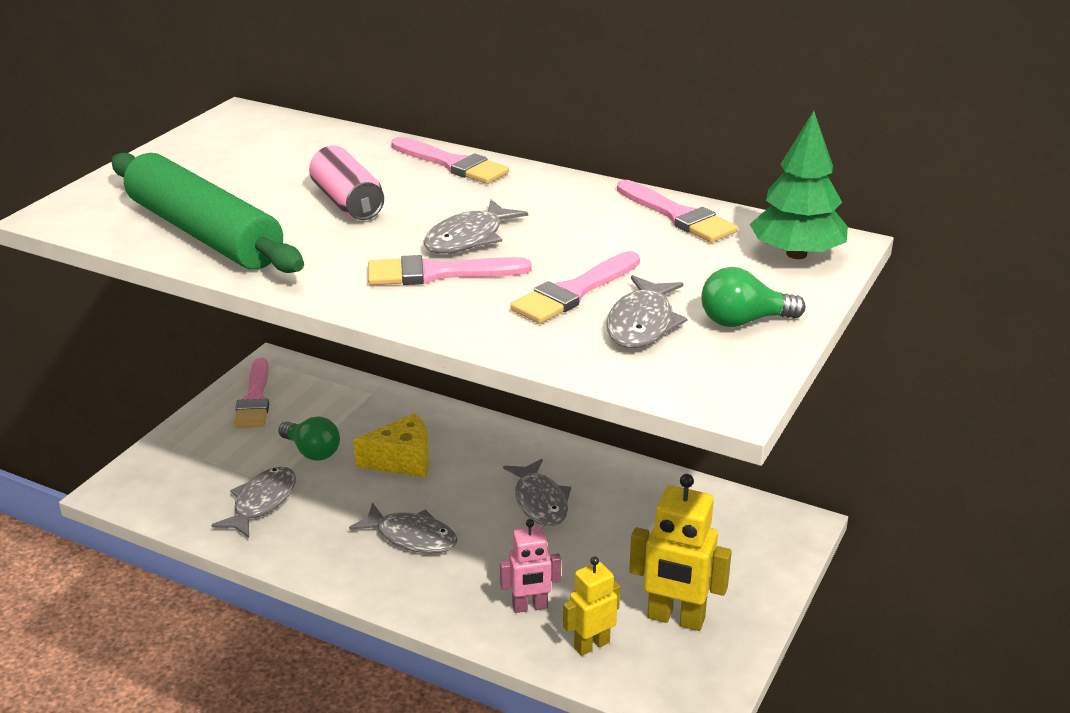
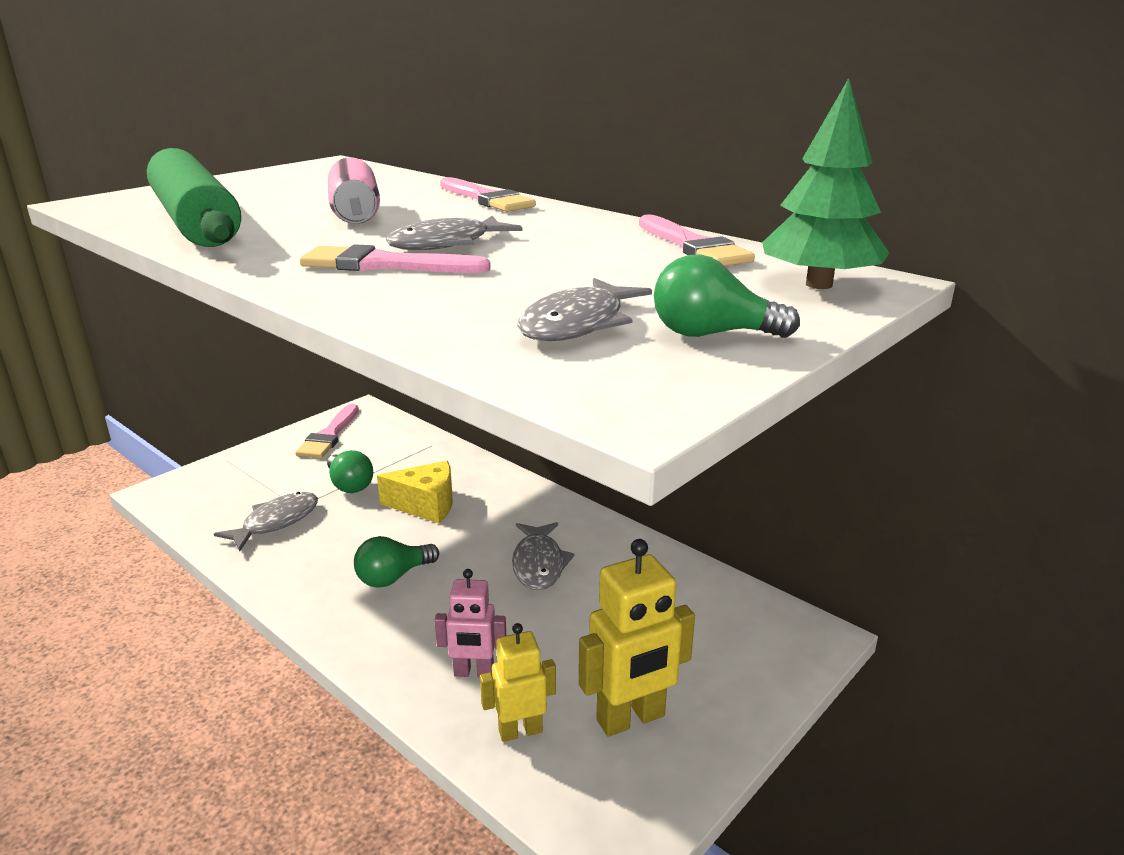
camera: 15 degrees right, 5 degrees down
grey fish [349,502,458,553] -> green light bulb [354,536,439,588]
pink brush [510,251,640,324] -> none
yellow robot [629,474,732,631] -> yellow robot turned 60 degrees counterclockwise [579,539,695,737]

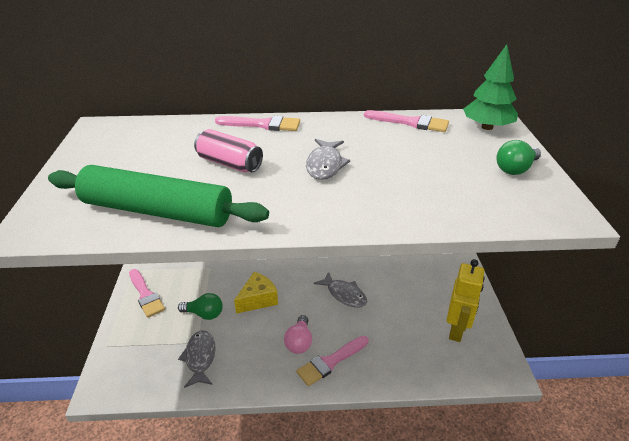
camera: 45 degrees left, 10 degrees up
pink brush [300,244,491,273] -> pink brush moved to [296,336,368,386]
green light bulb [354,536,439,588] -> pink light bulb [284,315,312,354]
pink robot [434,569,506,678] -> none
yellow robot [480,623,556,742] -> none
grey fish [517,278,652,341] -> none

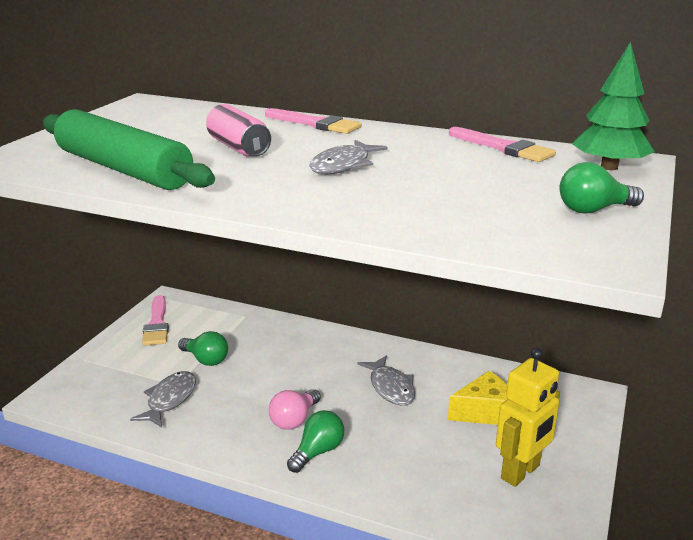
camera: 25 degrees right, 10 degrees down
yellow cheese [234,272,278,314] -> yellow cheese moved to [448,371,507,425]
pink brush [296,336,368,386] -> green light bulb [287,410,344,473]

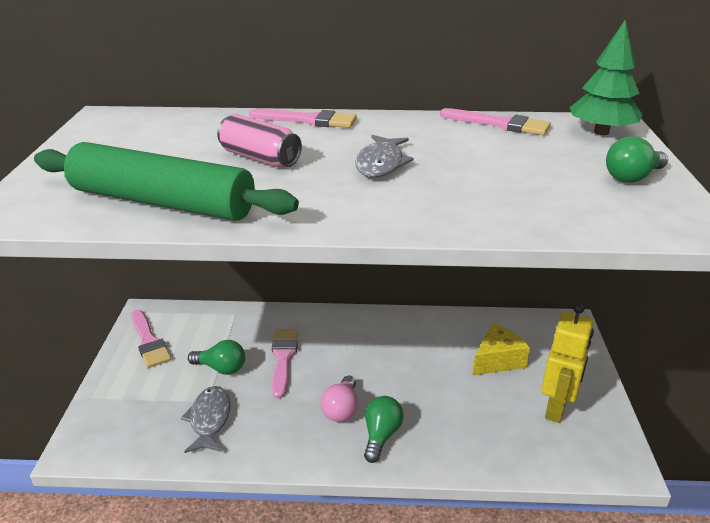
camera: 20 degrees left, 5 degrees up
grey fish [357,356,415,405] -> none
none -> pink brush [272,329,298,398]

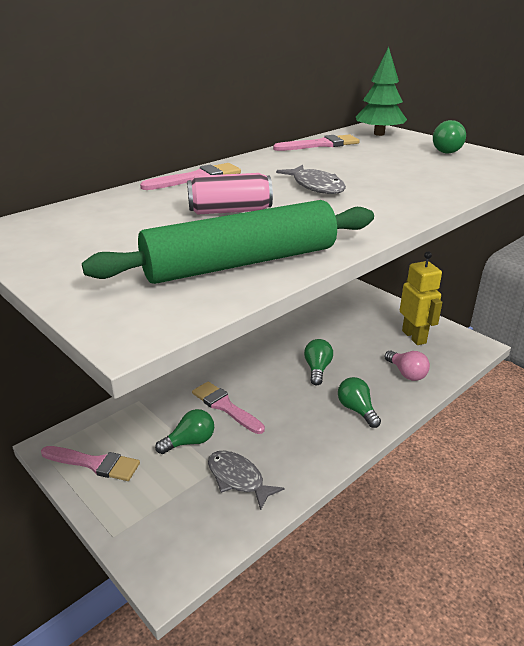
camera: 45 degrees left, 0 degrees up
pink light bulb [320,375,358,422] -> pink light bulb moved to [385,351,430,381]
yellow cheese [473,323,530,375] -> none
none -> green light bulb [304,339,333,386]

